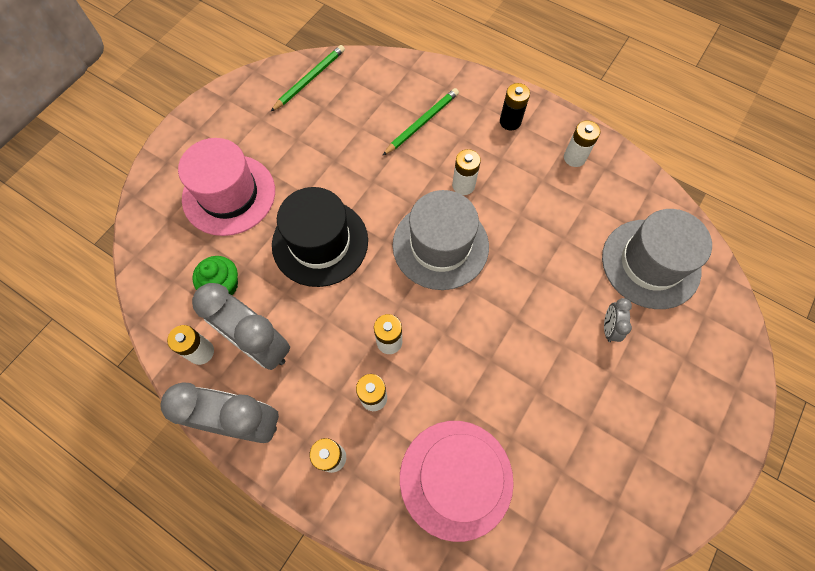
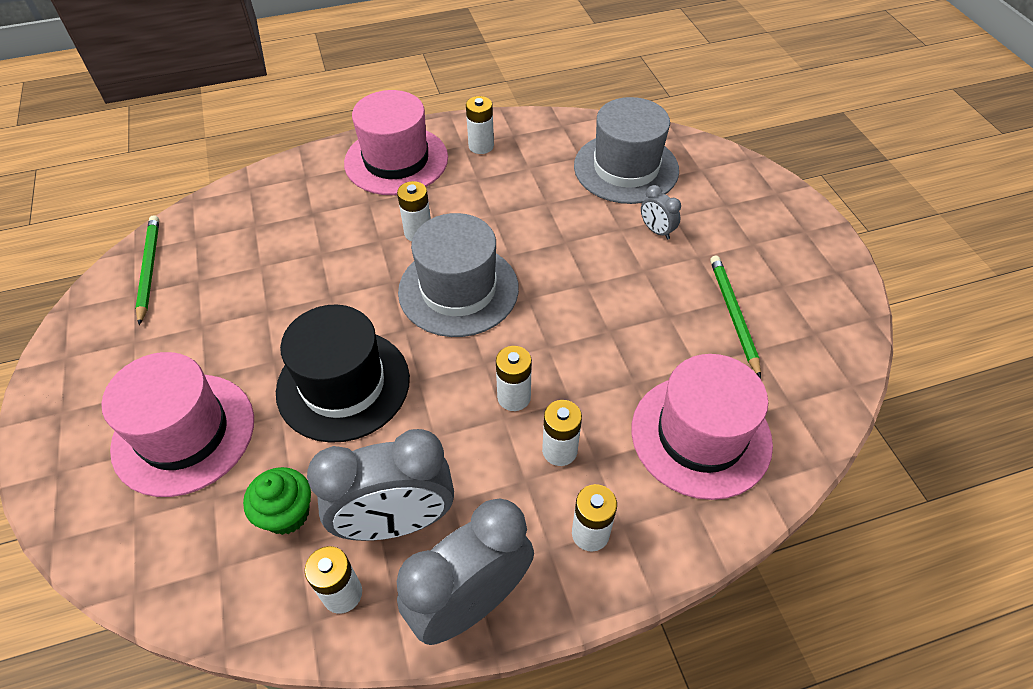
camera: 50 degrees left, 15 degrees down
green pencil [382,88,459,156] -> green pencil moved to [710,255,761,378]
black battery [500,83,530,130] -> pink hat [344,90,448,195]

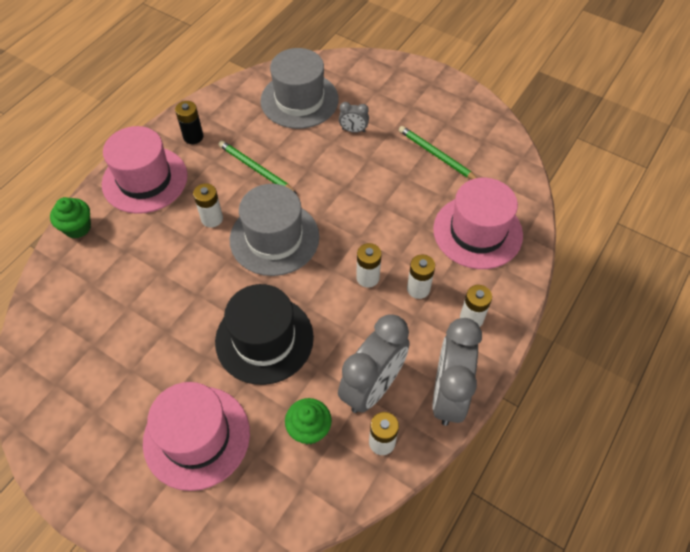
camera: 40 degrees left, 5 degrees up
green pencil [135,215,159,325] -> green pencil moved to [218,141,297,194]
white battery [466,96,494,154] -> black battery [175,101,204,144]
none -> green cupcake [50,197,91,239]

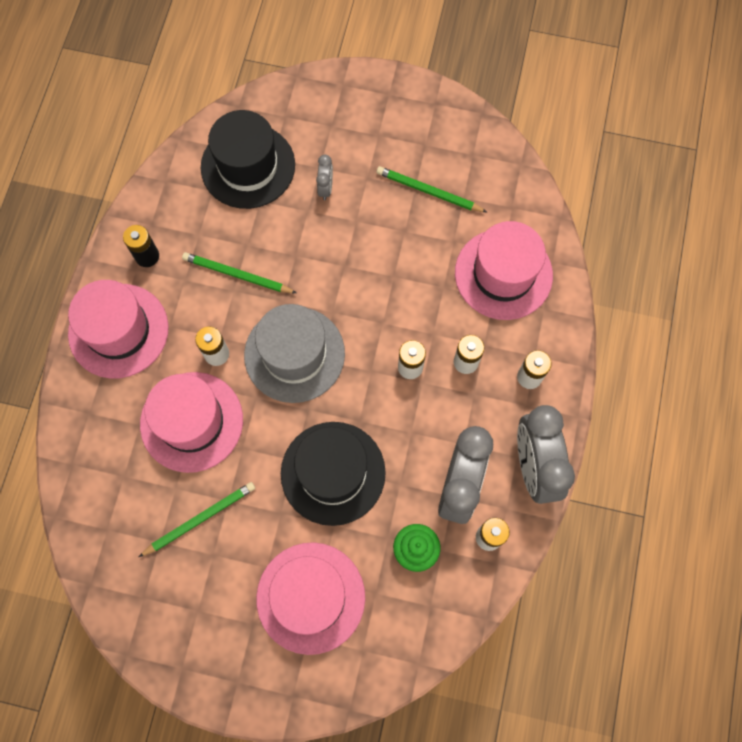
camera: 20 degrees left, 15 degrees up
green cupcake [50,197,91,239] -> none
grey hat [260,48,339,129] -> black hat [201,110,295,209]
grey clock [339,102,369,133] -> grey clock turned 75 degrees counterclockwise [316,155,333,200]
none -> green pencil [139,482,255,557]
none -> pink hat [140,372,243,473]

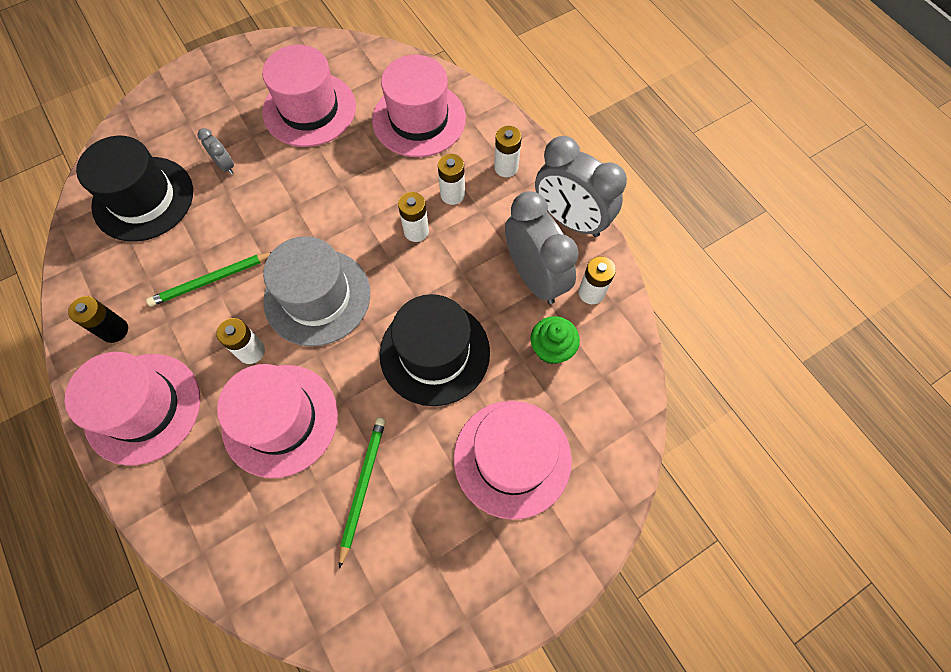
camera: 45 degrees left, 5 degrees down
green pencil [376,166,487,212] -> pink hat [262,45,356,147]

